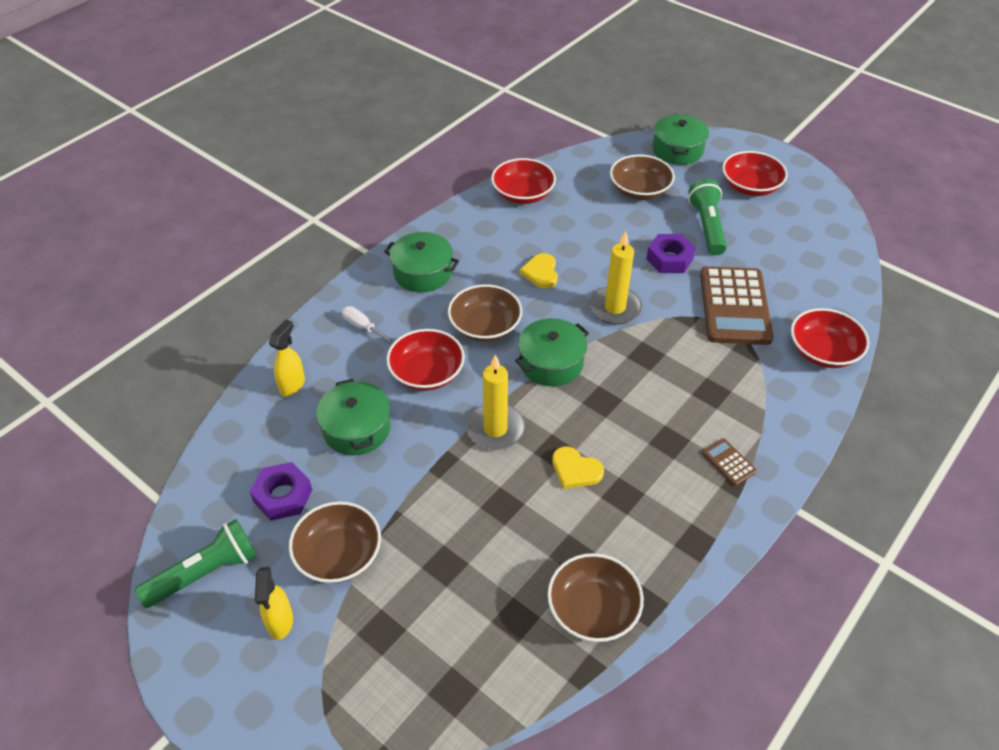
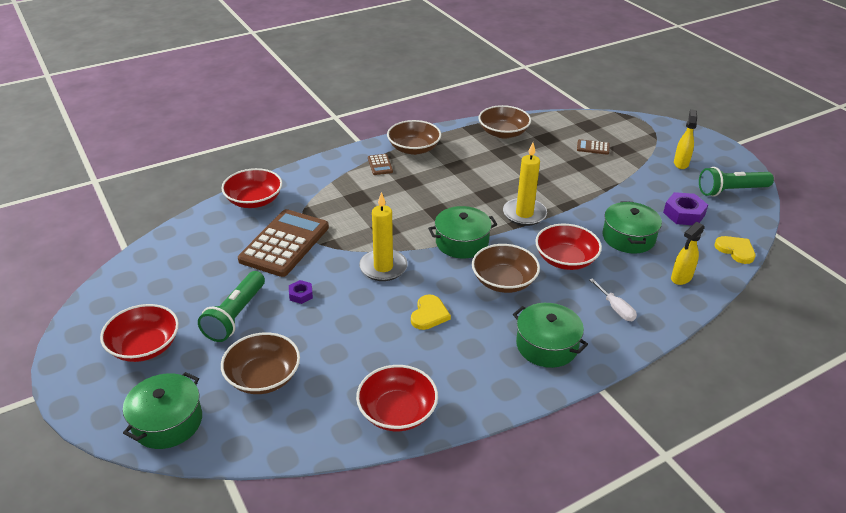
camera: 160 degrees left, 10 degrees down
brown bowl [289,501,381,583] -> brown bowl moved to [387,120,441,155]
yellow heart [552,446,604,489] -> yellow heart moved to [715,236,755,264]
purple nut [646,234,696,273] -> purple nut [289,280,313,304], size x0.56
none -> brown calculator [577,139,610,155]

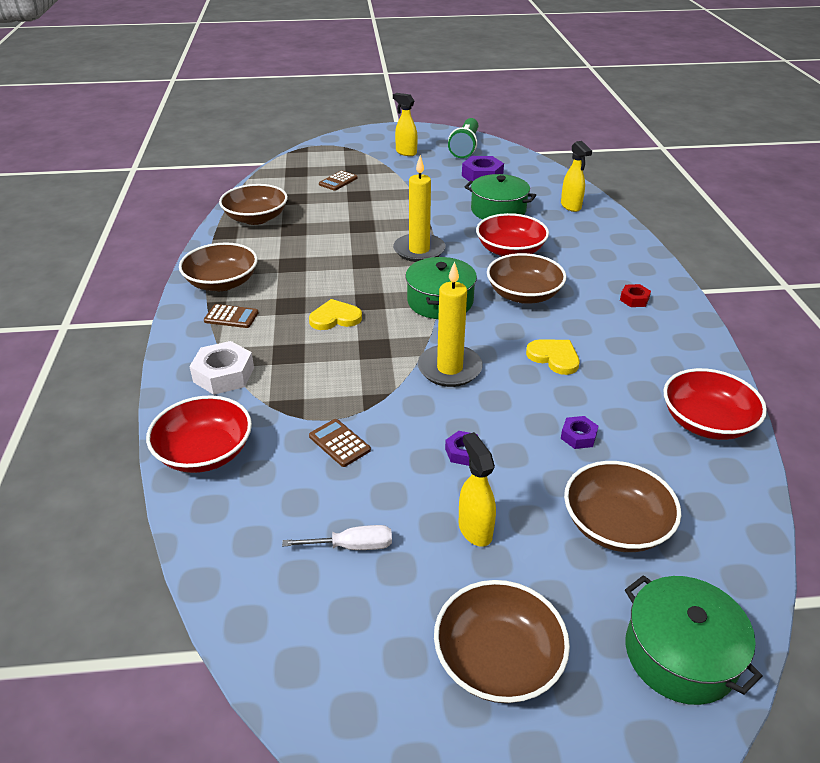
camera: 65 degrees left, 0 degrees up
red bowl [100,304,179,362] -> brown bowl [434,580,570,703]
green flashlight [198,271,265,342] -> yellow spray bottle [459,432,496,547]
brown calculator [238,209,329,277] -> brown calculator [309,419,371,467], size x0.42
green pot [513,303,588,368] -> red nut [620,284,651,307]
white screwdriver [589,278,637,321] -> white screwdriver moved to [282,525,392,550]
yellow heart [715,236,755,264] -> yellow heart moved to [309,299,362,330]
none -> white nut [189,341,254,395]
none -> purple nut [561,416,598,449]

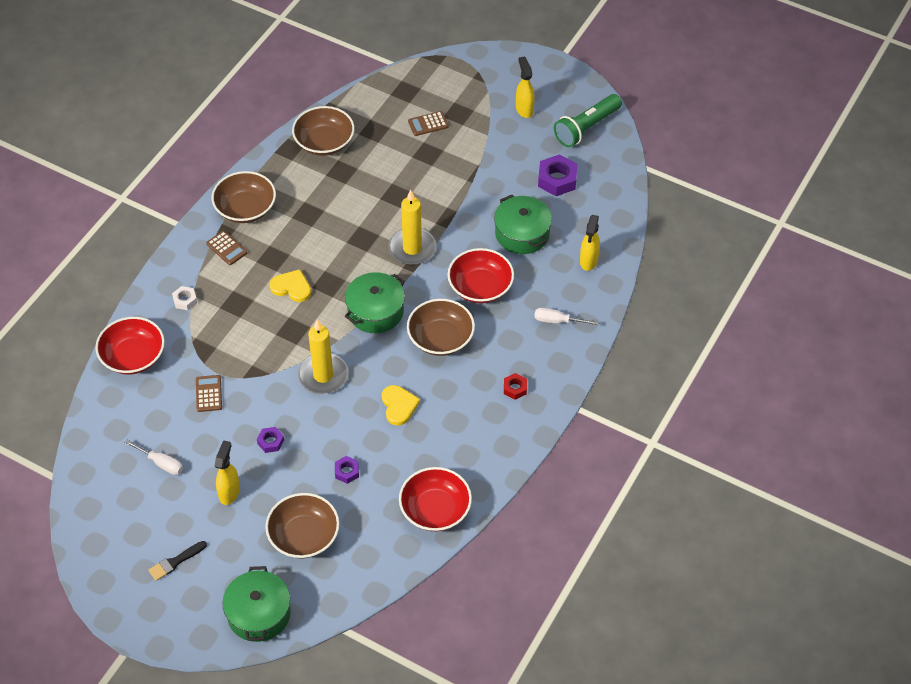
camera: 35 degrees right, 15 degrees up
white nut [189,341,254,395] -> white nut [172,286,197,310], size x0.56
brown bowl [434,580,570,703] -> black brush [149,541,207,581]
none -> white screwdriver [534,308,598,325]

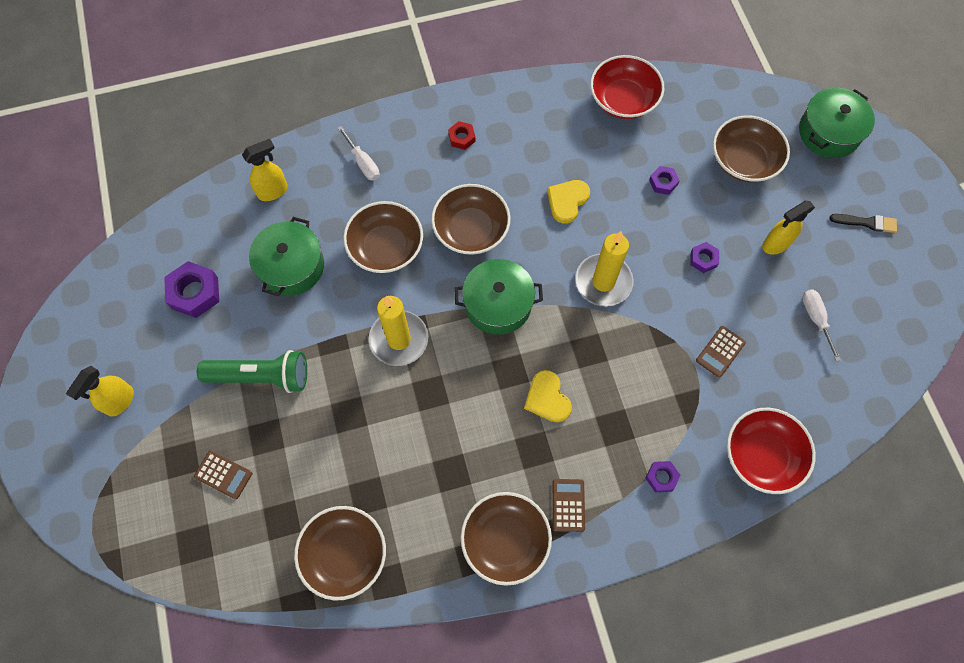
camera: 135 degrees left, 15 degrees up
white nut [172,286,197,310] -> purple nut [645,461,680,492]
red bowl [448,248,514,303] -> brown bowl [343,201,423,273]
green flashlight [554,94,622,147] -> green flashlight moved to [197,350,307,393]

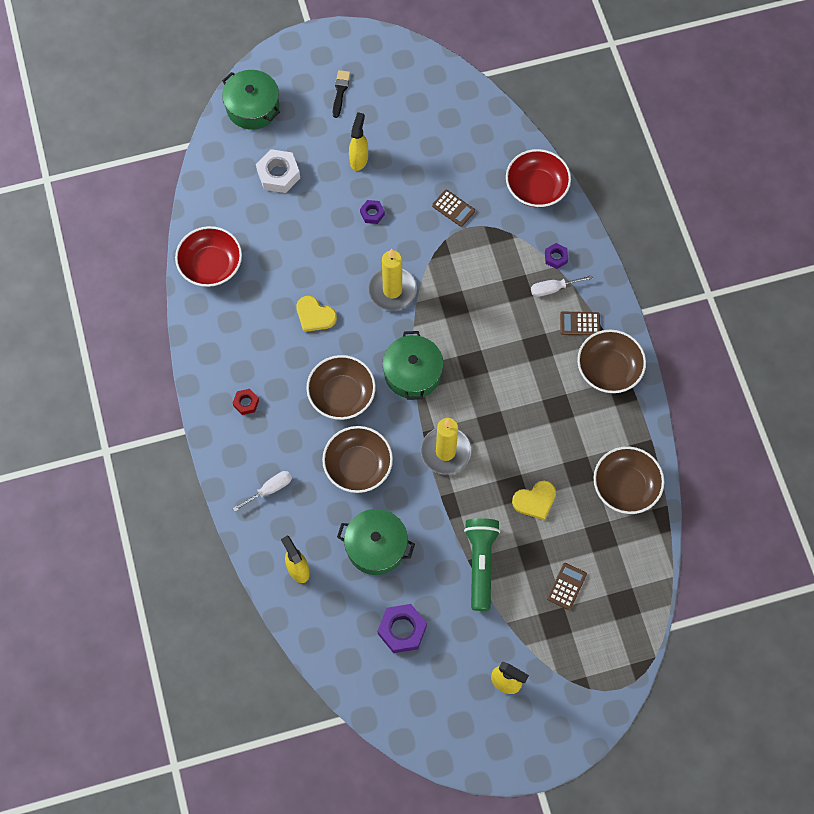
camera: 90 degrees left, 0 degrees up
yellow heart [524,370,572,423] -> yellow heart moved to [512,481,556,520]
purple nut [649,166,680,195] -> none
brown bowl [713,115,790,183] -> white nut [256,149,300,193]
yellow spray bottle [762,201,815,254] -> yellow spray bottle turned 135 degrees counterclockwise [349,112,368,171]
white screwdriver [802,290,841,362] -> white screwdriver moved to [531,275,593,297]

